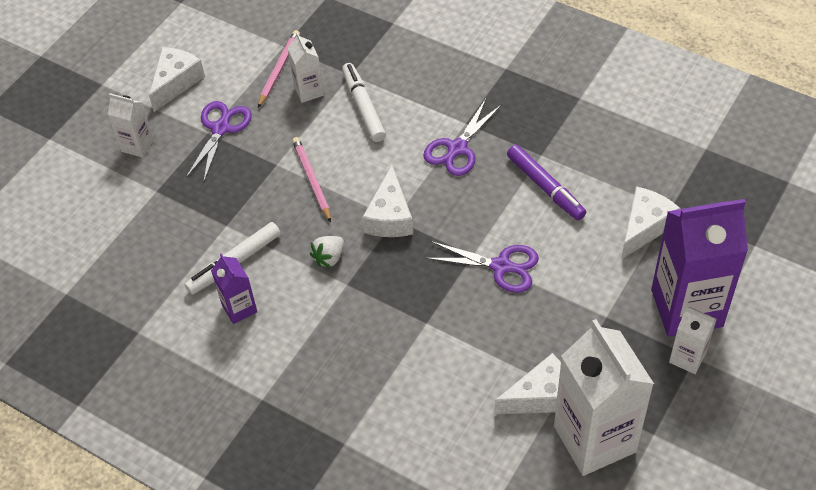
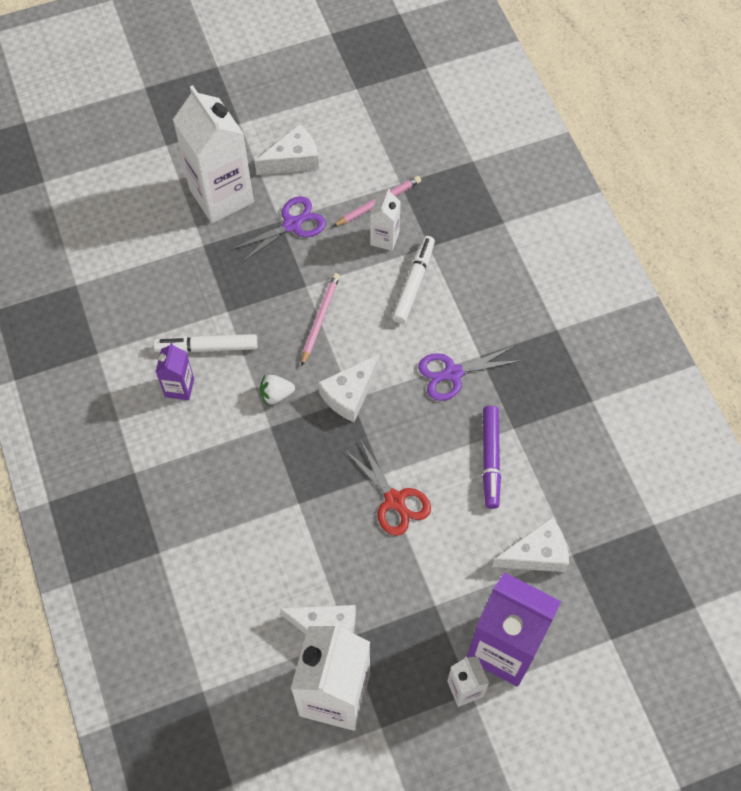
camera: 35 degrees right, 10 degrees up
white carton [108,93,154,158] -> white carton [173,85,254,223], size x2.08
purple scissors [425,241,539,293] -> red scissors [344,439,431,536]

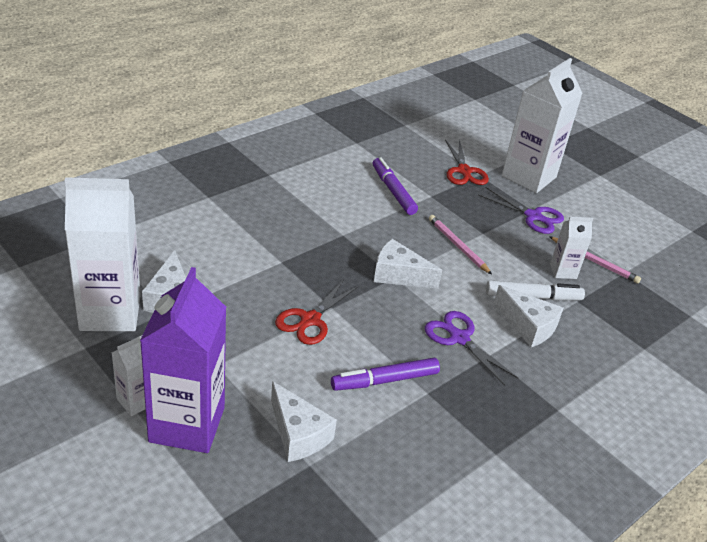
camera: 65 degrees right, 25 degrees down
white marker [154,334,258,353] -> purple marker [373,157,418,215]
purple carton [156,342,194,400] -> none
white cheese [255,124,319,175] -> white cheese moved to [494,285,564,347]
white strawberry [260,375,295,405] -> none
pink pencil [301,273,340,366] -> pink pencil turned 120 degrees counterclockwise [429,215,492,275]
none -> red scissors [445,139,489,185]

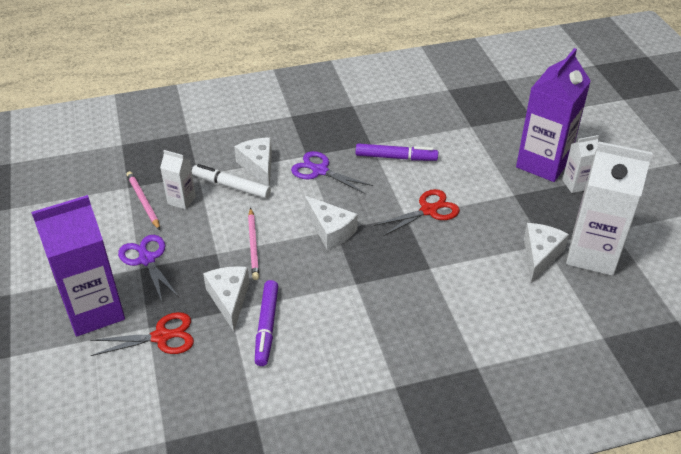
camera: 150 degrees left, 5 degrees up
white cheese [271,381,337,462] -> white cheese moved to [203,266,249,331]
purple scissors [425,311,518,386] -> purple scissors turned 135 degrees clockwise [291,151,373,194]
red scissors [445,139,489,185] -> red scissors turned 60 degrees clockwise [90,312,194,356]
white carton [502,58,583,193] -> purple carton [31,195,125,336]

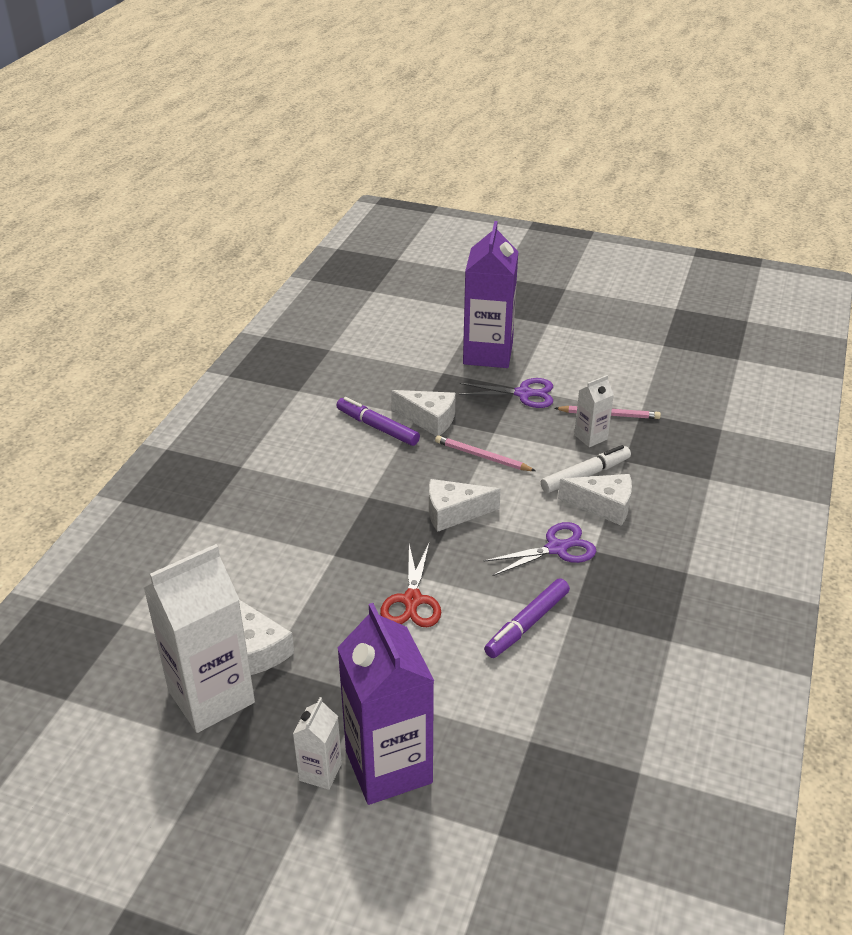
camera: 125 degrees right, 5 degrees down
red scissors [90,312,194,356] -> none

